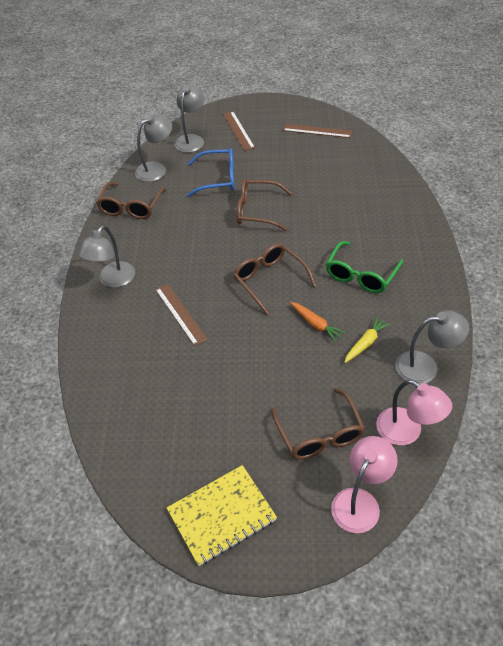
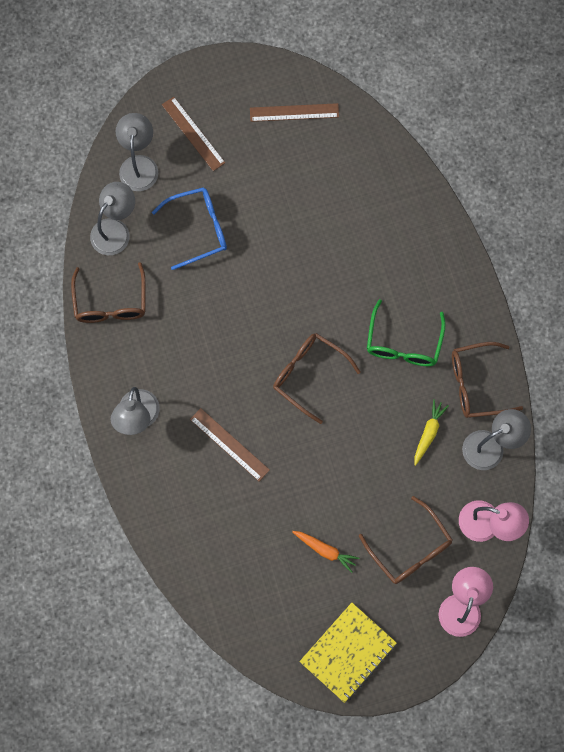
camera: 20 degrees left, 25 degrees up
brown glasses [237,179,292,231] -> brown glasses moved to [452,342,523,418]
orange carrot [290,302,345,342] -> orange carrot moved to [292,531,360,573]

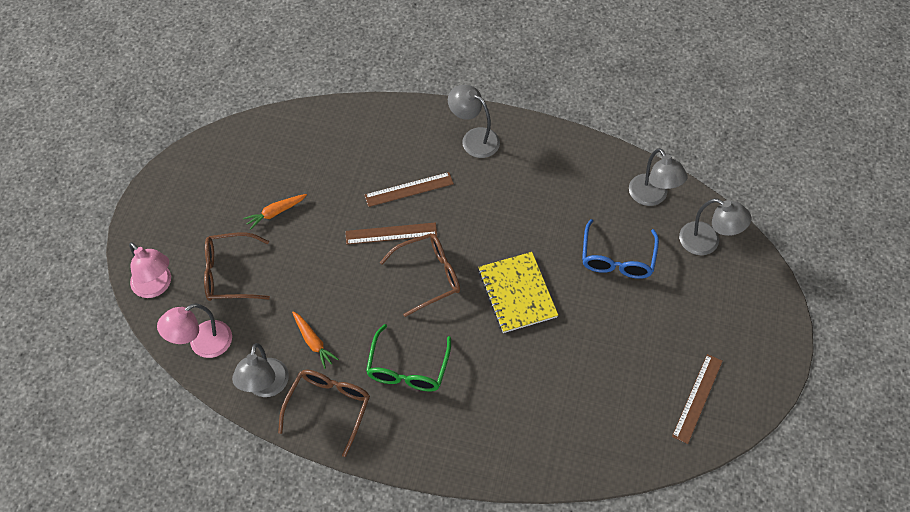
camera: 120 degrees right, 15 degrees down
brown glasses [71,262,146,323] -> none
brown ruler [162,97,225,171] -> brown ruler moved to [345,222,437,244]
yellow notebook [299,603,397,703] -> yellow notebook moved to [478,252,558,333]
green glasses [367,299,446,366] -> green glasses turned 120 degrees counterclockwise [366,324,451,391]
yellow carrot [414,399,449,466] -> orange carrot [292,311,339,369]

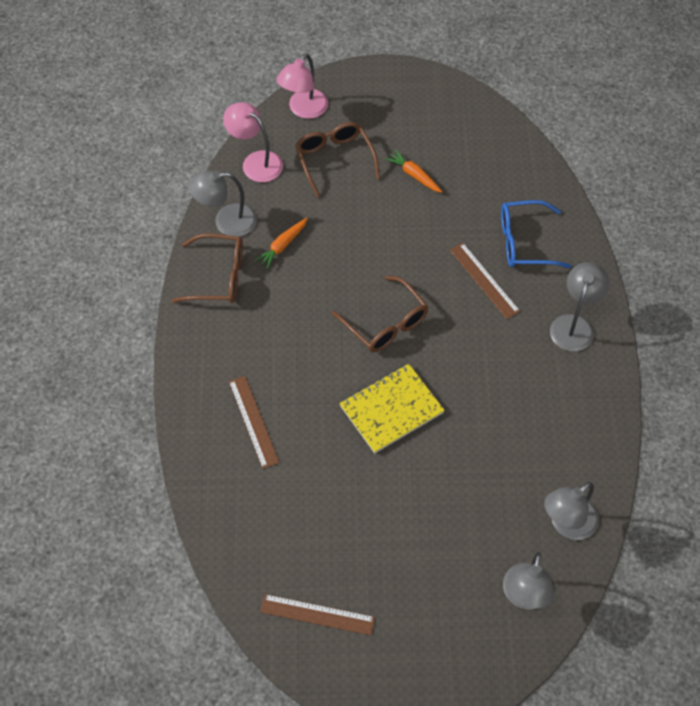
camera: 75 degrees right, 0 degrees up
brown ruler [345,222,437,244] -> brown ruler moved to [229,376,280,469]
green glasses [366,324,451,391] -> none
blue glasses [582,219,659,279] -> blue glasses moved to [501,200,571,268]

